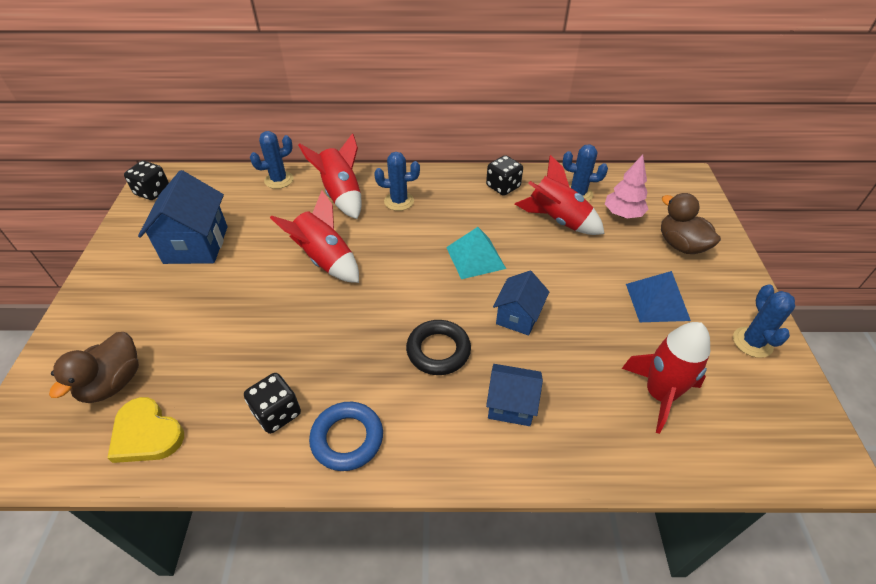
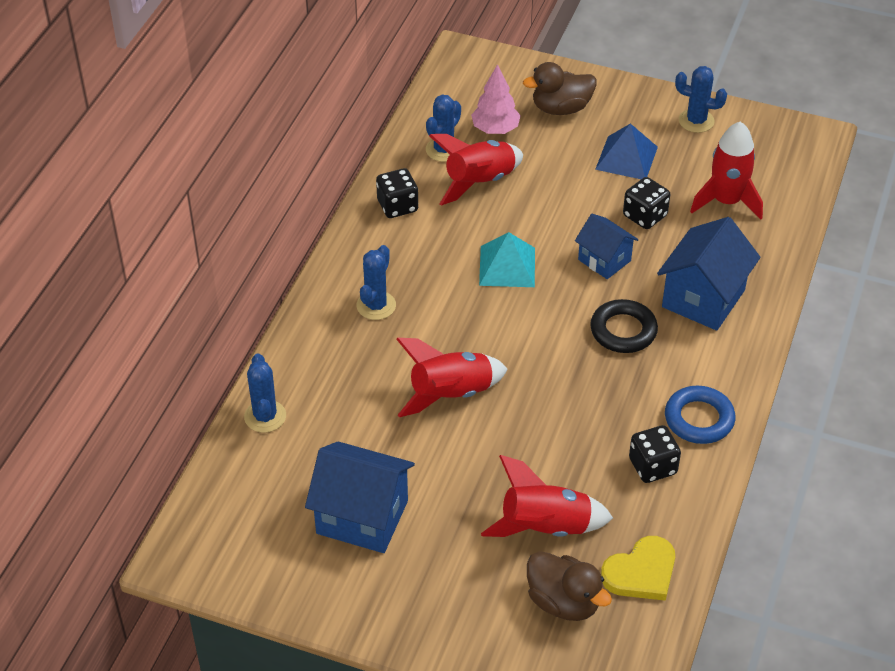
camera: 70 degrees left, 0 degrees up
black dice [124,161,169,200] -> black dice moved to [623,177,670,229]
red rocket [298,133,361,219] -> red rocket moved to [481,455,613,537]
blue house [486,364,543,426] -> blue house [657,217,761,331], size x1.64

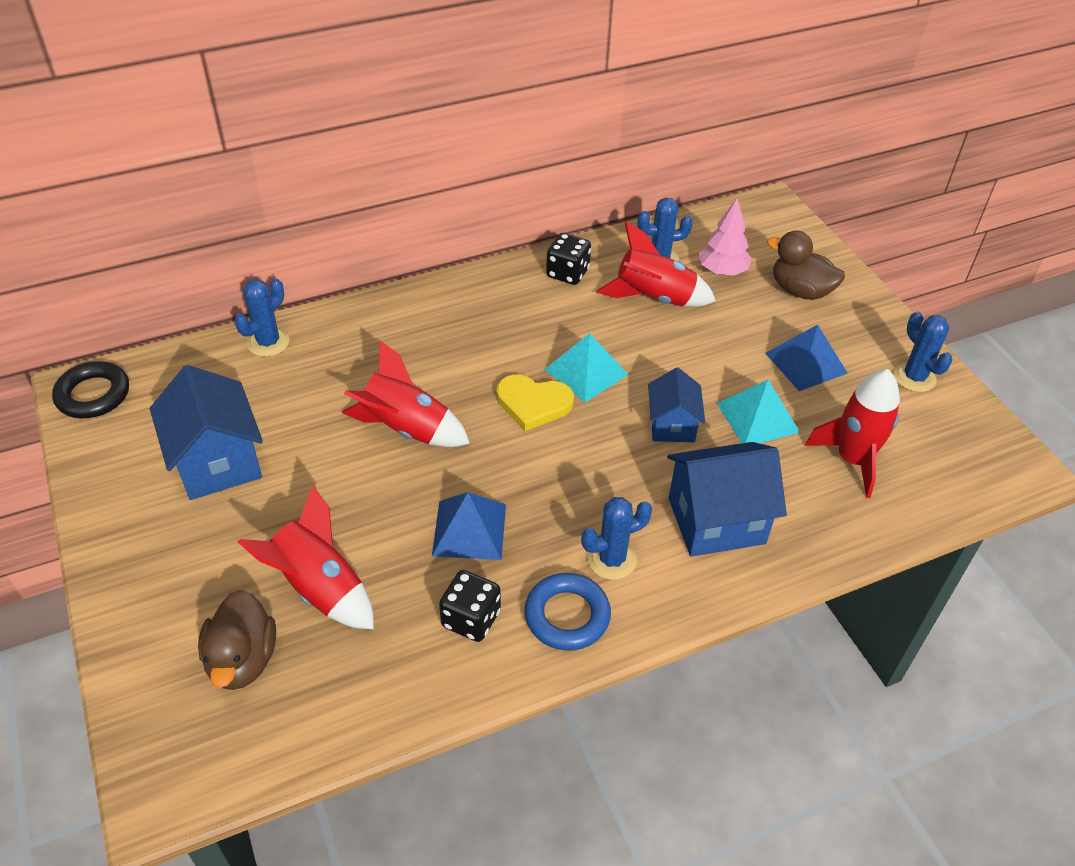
camera: 45 degrees right, 0 degrees up
blue cactus [356,245,396,320] -> blue cactus moved to [581,497,652,580]
black ring [590,299,658,353] -> black ring moved to [52,361,129,418]
yellow heart [601,536,675,601] -> yellow heart moved to [497,375,574,431]
black dice [623,177,670,229] -> turquoise pyramid [717,380,800,443]
none -> blue pyramid [432,492,506,560]

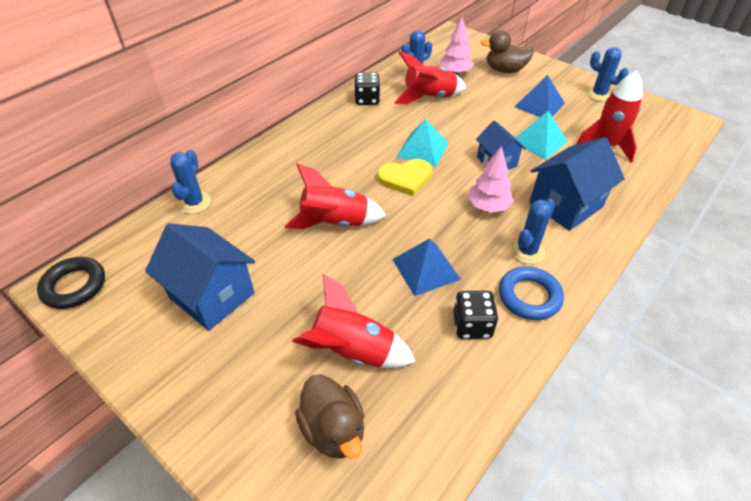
camera: 25 degrees left, 0 degrees up
none -> pink tree [468,146,513,213]

